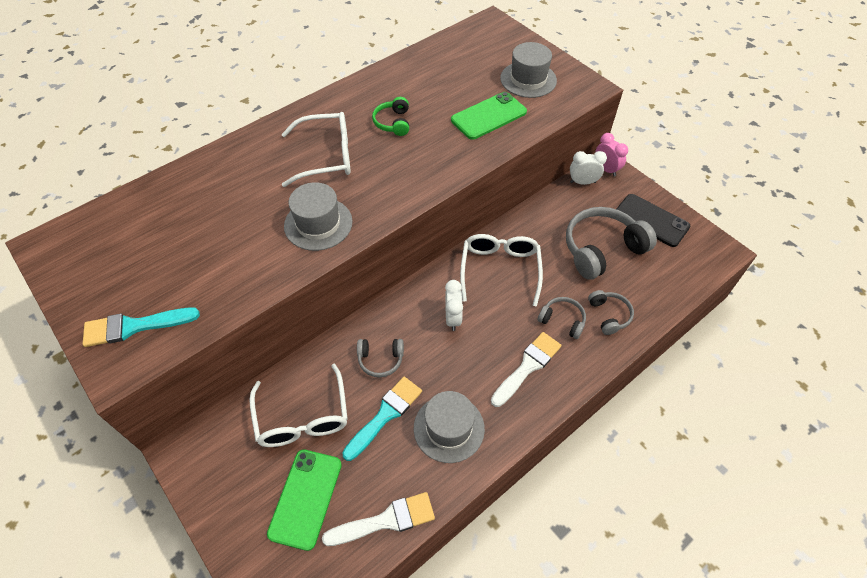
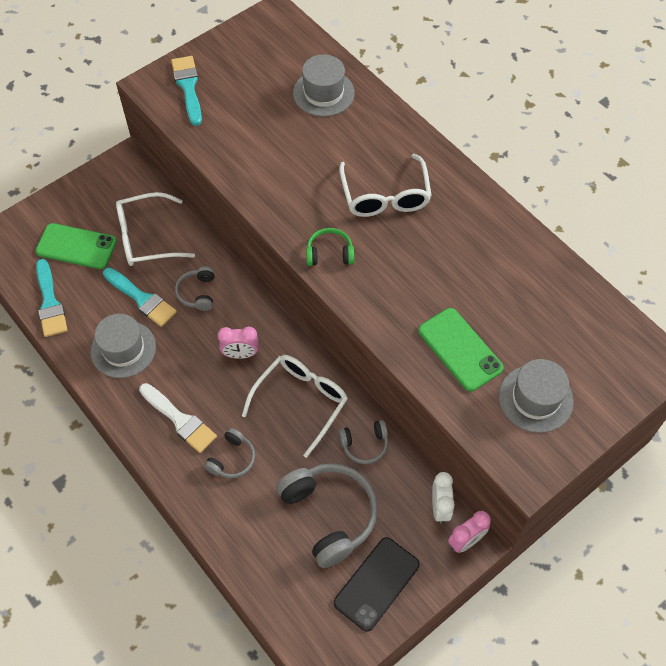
camera: 90 degrees right, 5 degrees up
grey hat [284,182,353,251] -> grey hat moved to [293,54,355,117]
white brush [322,492,435,546] -> turquoise brush [36,259,67,337]
green headphones [372,97,409,136] -> green headphones moved to [306,228,354,266]
white clock [445,280,463,331] -> pink clock [217,327,259,359]
white glasses [460,234,543,306] -> white glasses turned 60 degrees counterclockwise [242,355,348,458]
grey headphones [588,290,634,335] -> grey headphones moved to [338,420,388,464]

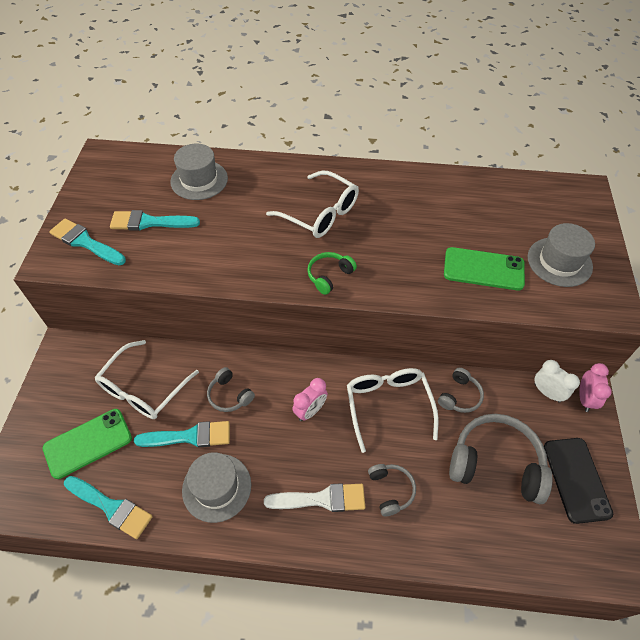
camera: 45 degrees left, 5 degrees down
none -> turquoise brush [110,210,200,231]

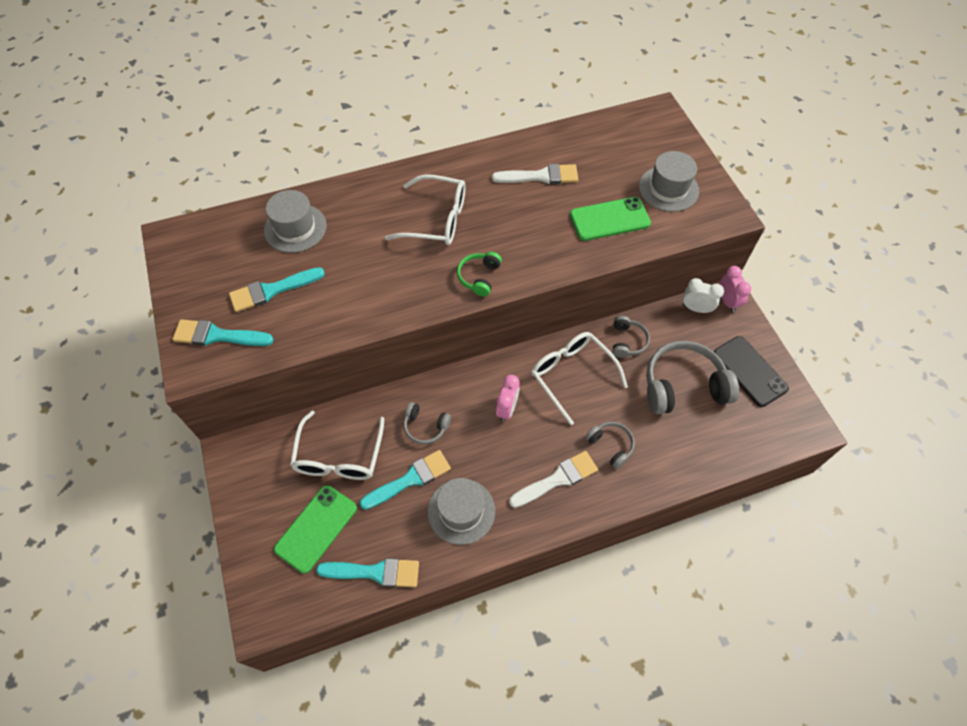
camera: 25 degrees left, 5 degrees up
none -> white brush [492,164,578,184]

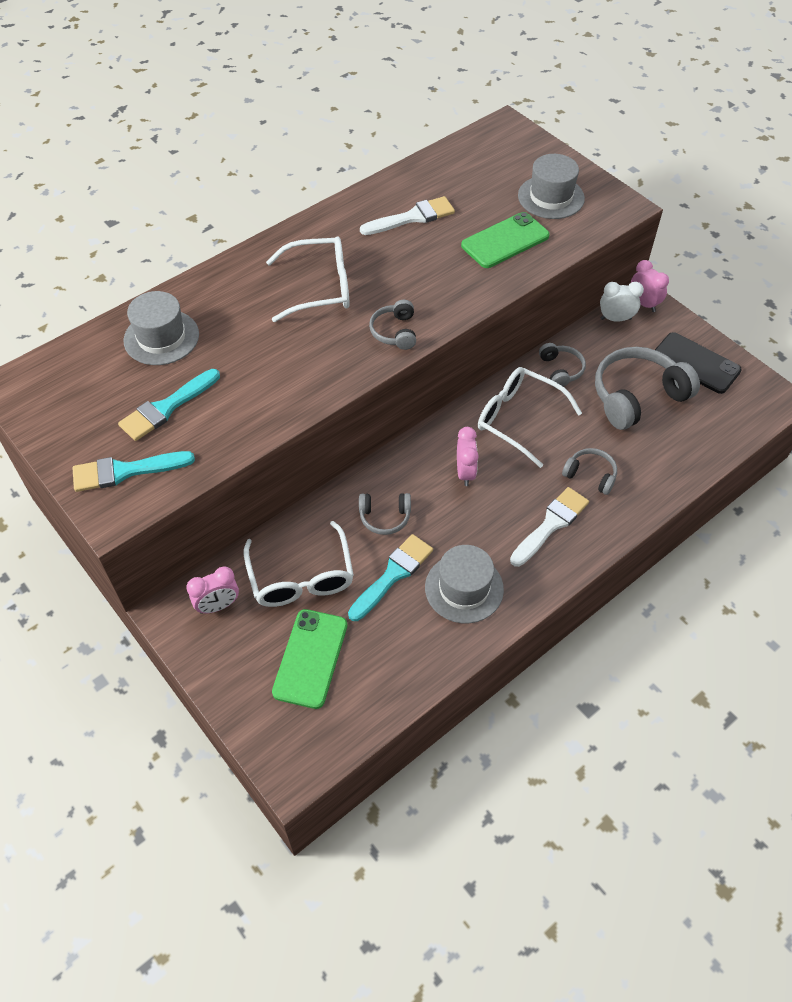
camera: 20 degrees left, 5 degrees down
turquoise brush [316,558,419,587] -> none
green headphones [457,252,502,297] -> grey headphones [369,300,416,350]
none -> pink clock [186,566,239,614]

